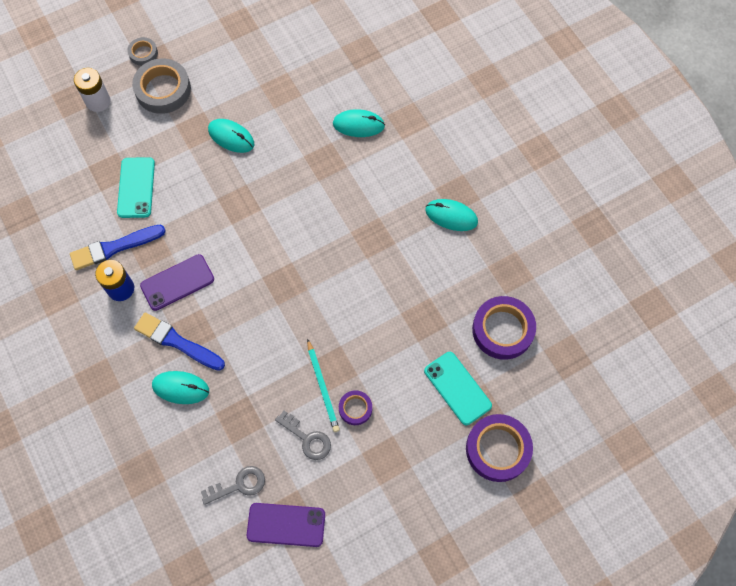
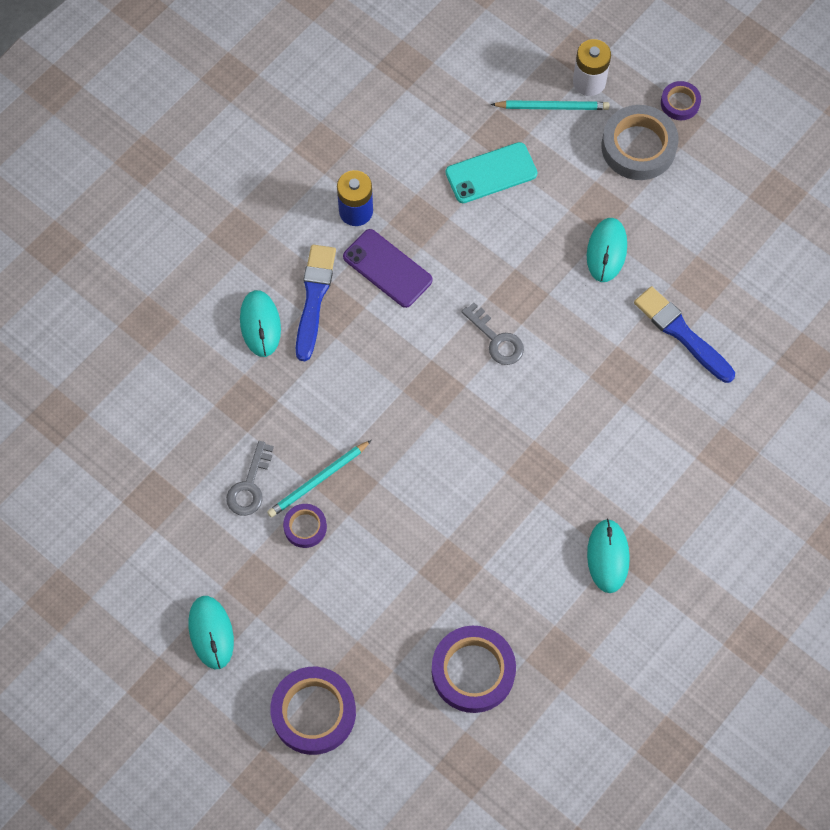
camera: 70 degrees right, 0 degrees up
blue brush [70,225,166,270] -> blue brush moved to [634,286,735,383]
grey tape [127,37,158,66] -> purple tape [661,81,701,120]
grey key [201,466,265,505] -> grey key moved to [461,302,524,365]
purple phone [247,503,325,547] -> none
turquoise mouse [333,109,385,137] -> turquoise mouse moved to [189,596,234,669]
turquoise phone [424,352,492,425] -> none
none -> turquoise pencil [491,100,609,110]

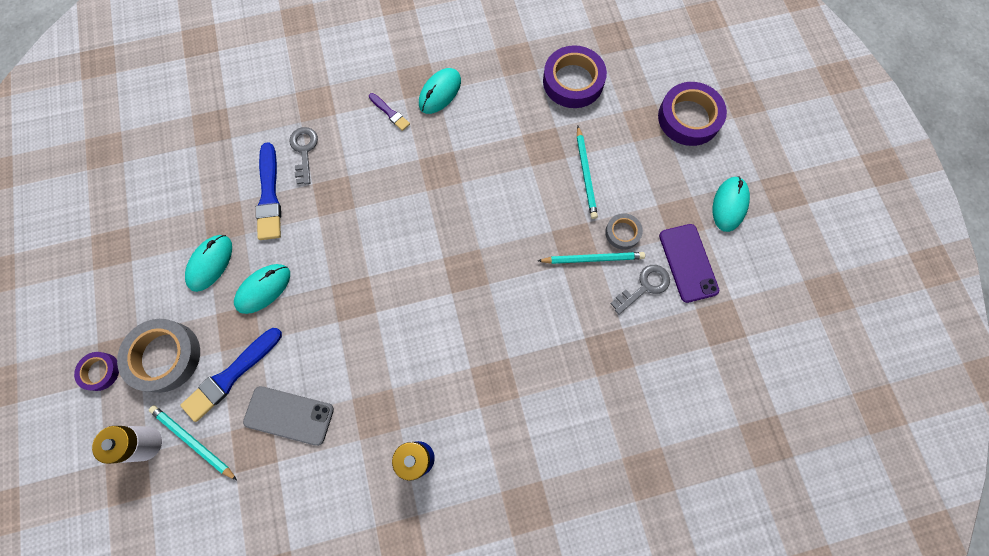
camera: 145 degrees left, 5 degrees up
turquoise mouse [240,290,281,357] -> turquoise mouse moved to [185,235,232,292]
purple tape [283,504,327,548] -> grey tape [605,213,643,250]
blue brush [296,245,336,361] -> blue brush moved to [180,328,282,422]
purple phone [343,229,432,308] -> purple phone moved to [659,224,719,303]
turquoise phone [445,142,538,203] -> grey phone [243,386,334,446]
grey key [461,302,524,365] -> grey key moved to [289,127,318,185]
none -> purple brush [369,93,410,131]
none -> turquoise pencil [577,126,598,219]

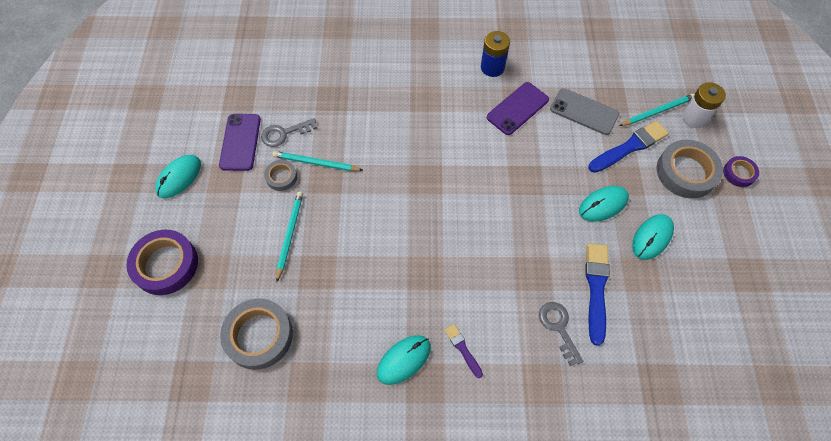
camera: 165 degrees left, 10 degrees down
turquoise pencil [149,405,237,480] -> turquoise pencil turned 75 degrees counterclockwise [619,94,694,126]
grey key [289,127,318,185] -> grey key turned 150 degrees clockwise [539,302,583,366]
purple tape [543,45,607,108] -> grey tape [220,298,293,370]
none -> purple phone [487,82,549,135]

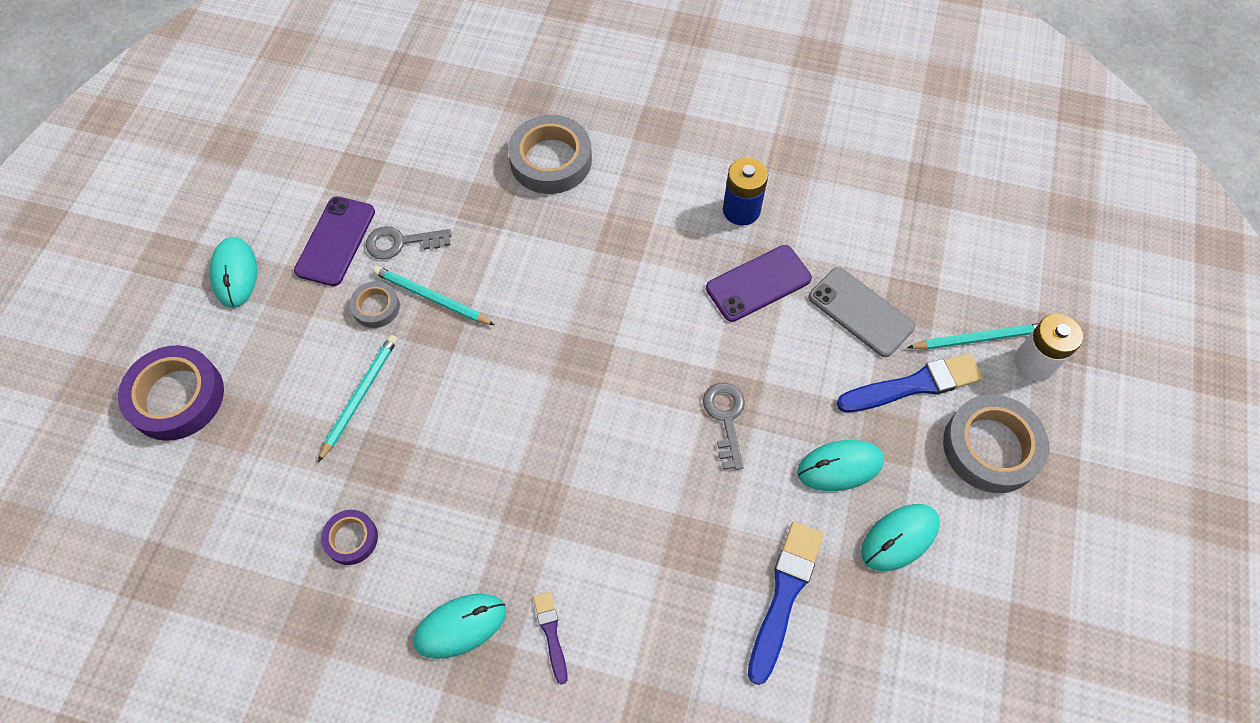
camera: 15 degrees right, 0 degrees up
turquoise mouse [155,155,201,198] -> turquoise mouse turned 60 degrees counterclockwise [210,237,257,308]
grey tape [220,298,293,370] -> grey tape moved to [508,115,592,194]
grey key [539,302,583,366] -> grey key moved to [703,383,745,470]
purple tape [723,156,759,187] -> purple tape moved to [321,510,378,565]

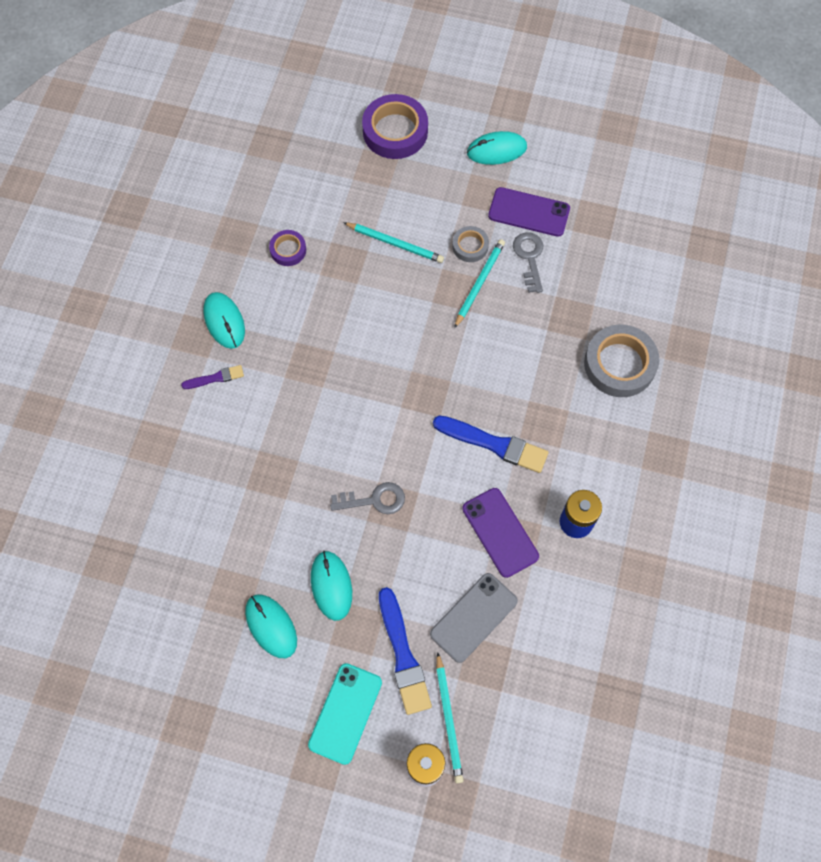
camera: 90 degrees right, 5 degrees up
blue brush [748,522,823,685] -> blue brush moved to [433,416,549,473]
grey tape [943,395,1049,493] -> turquoise phone [308,663,382,765]

